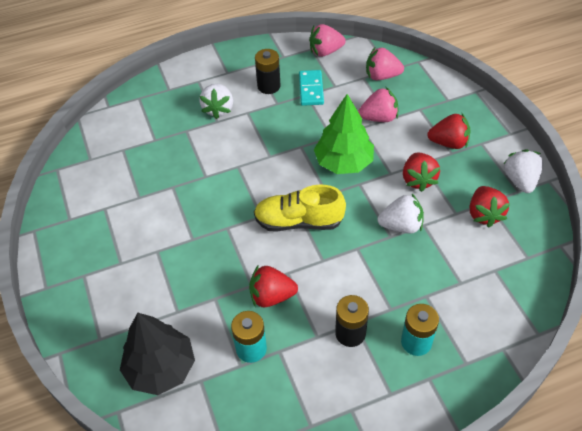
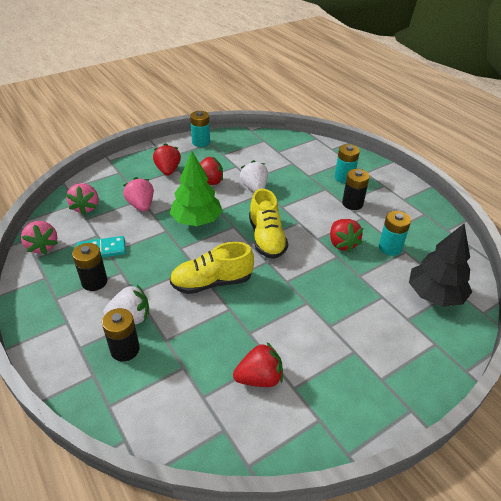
camera: 105 degrees left, 10 degrees down
red strawberry [470,186,510,228] -> red strawberry moved to [233,342,283,387]
white strawberry [503,149,543,193] -> turquoise battery [190,111,210,147]
none -> black battery [102,308,140,361]
none -> yellow shoe [170,242,254,294]

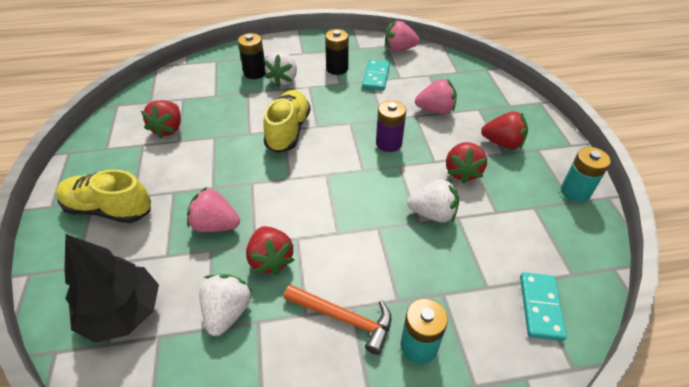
camera: 115 degrees right, 5 degrees up
pink strawberry [66,183,98,215] -> pink strawberry moved to [187,187,240,232]
green tree [170,151,223,226] -> purple battery [376,100,406,152]
yellow shoe [249,189,288,259] -> yellow shoe moved to [56,169,151,223]
red strawberry [330,219,363,253] -> red strawberry turned 120 degrees counterclockwise [246,226,294,275]
black battery [342,169,369,210] -> orange hammer [284,284,391,355]
turquoise battery [379,211,411,256] -> white strawberry [199,274,252,336]
none -> turquoise domino [520,272,567,341]

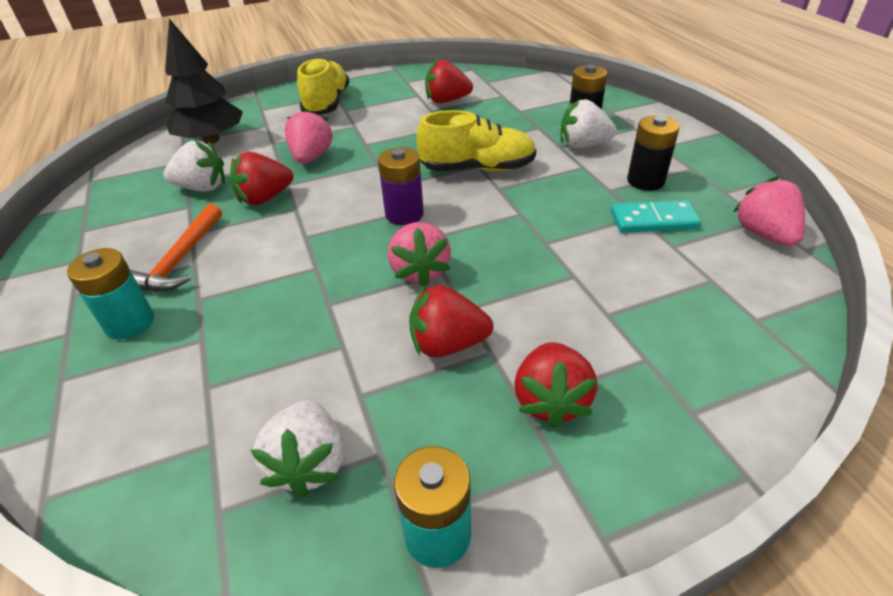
camera: 80 degrees right, 5 degrees down
purple battery [376,100,406,152] -> purple battery moved to [378,147,424,225]
white strawberry [407,179,459,223] -> white strawberry moved to [251,400,344,497]
pink strawberry [415,79,457,114] -> pink strawberry moved to [388,222,451,287]
turquoise domino [520,272,567,341] -> none

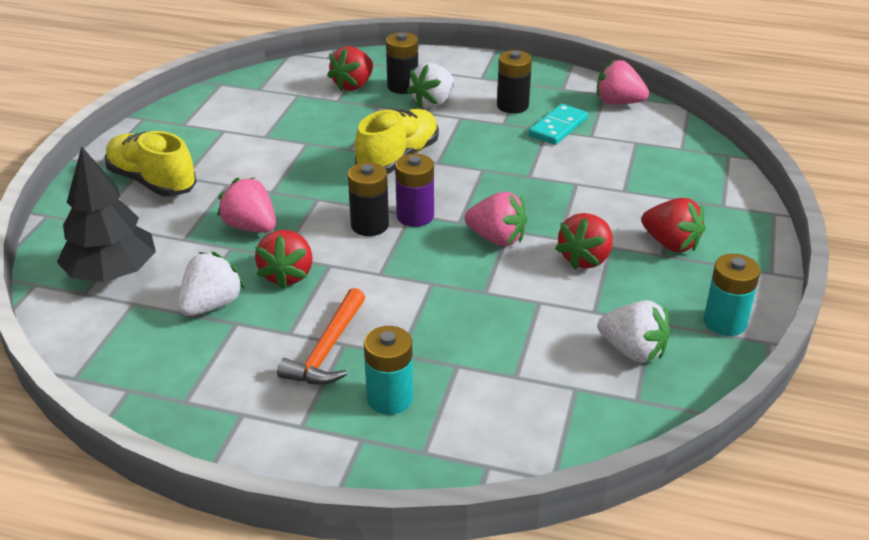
camera: 55 degrees left, 5 degrees down
orange hammer [130,204,222,292] -> orange hammer turned 60 degrees clockwise [277,288,365,385]
red strawberry [425,60,473,103] -> red strawberry moved to [327,46,373,91]
none -> black battery [348,162,389,236]

